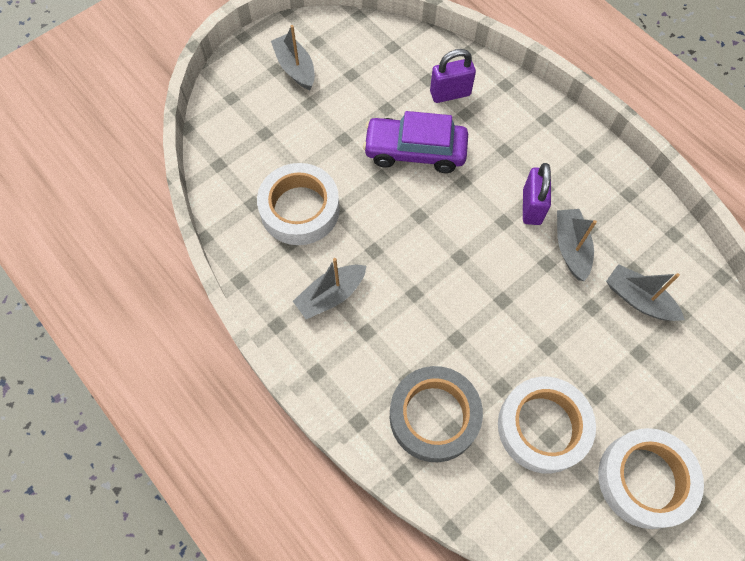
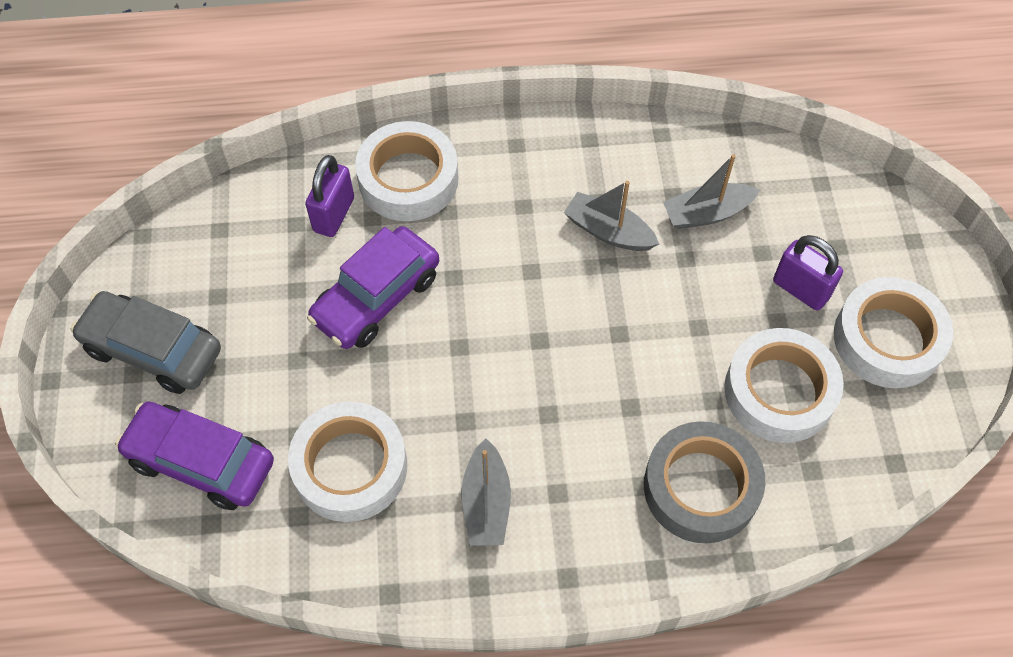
camera: 55 degrees left, 5 degrees down
grey boat [271,25,315,90] -> grey car [71,291,221,394]
purple padlock [523,163,551,225] -> purple padlock moved to [773,235,843,311]
none -> purple car [115,402,274,510]
none -> white tape [355,121,458,221]

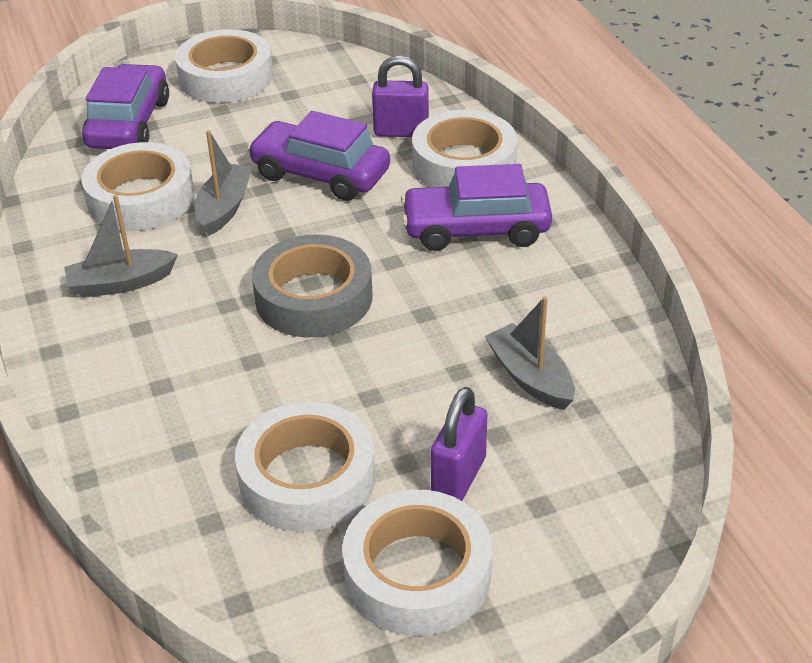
camera: 75 degrees right, 20 degrees down
grey car [71,291,221,394] -> white tape [175,29,273,103]
grey boat [564,181,659,251] -> grey boat moved to [195,130,252,236]
grey tape [644,421,765,544] -> grey tape moved to [252,234,372,337]
none -> purple car [401,164,552,251]

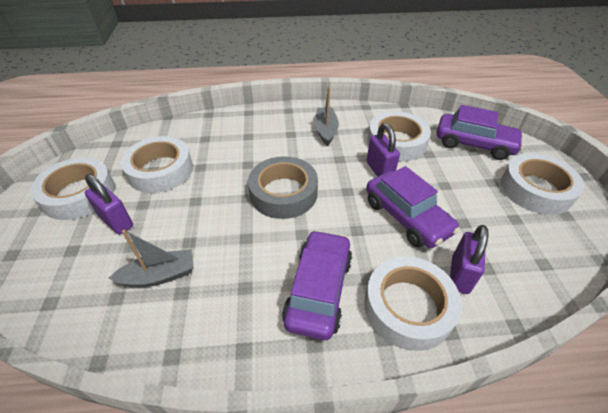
camera: 105 degrees right, 5 degrees up
grey boat [195,130,252,236] -> purple padlock [366,123,400,177]
purple car [247,111,390,201] -> purple car turned 105 degrees clockwise [366,166,460,248]

